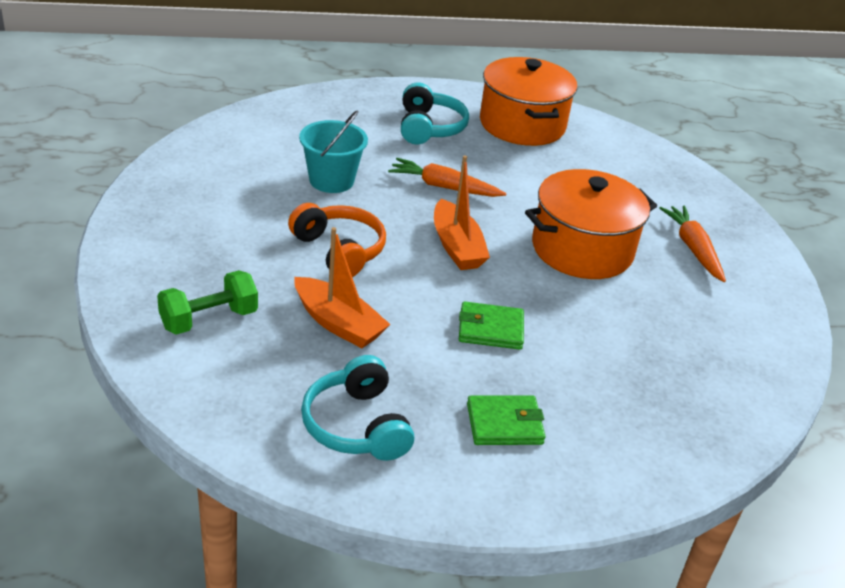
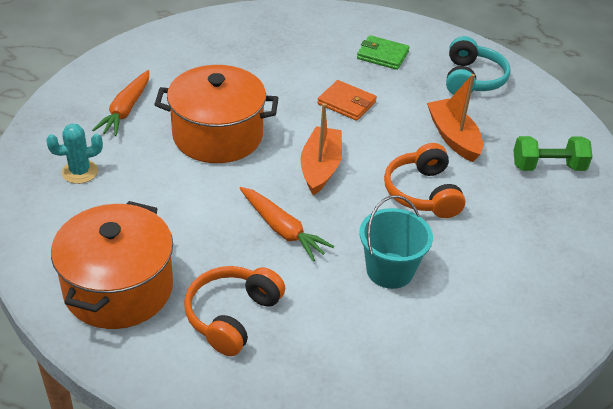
camera: 150 degrees left, 5 degrees up
turquoise headphones [401,82,469,144] -> orange headphones [184,266,285,356]
green wallet [459,301,524,350] -> orange wallet [317,80,377,121]
none -> turquoise cactus [46,124,103,184]

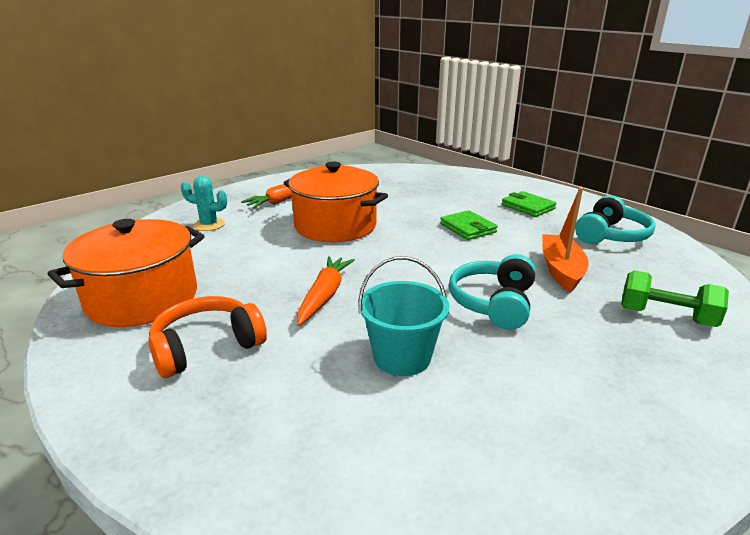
camera: 30 degrees right, 15 degrees down
orange carrot [240,187,334,261] -> orange carrot turned 150 degrees counterclockwise [297,256,355,326]
orange boat [300,103,342,195] -> none
orange wallet [317,80,377,121] -> green wallet [440,210,498,240]
orange headphones [384,143,466,218] -> turquoise headphones [449,254,536,330]

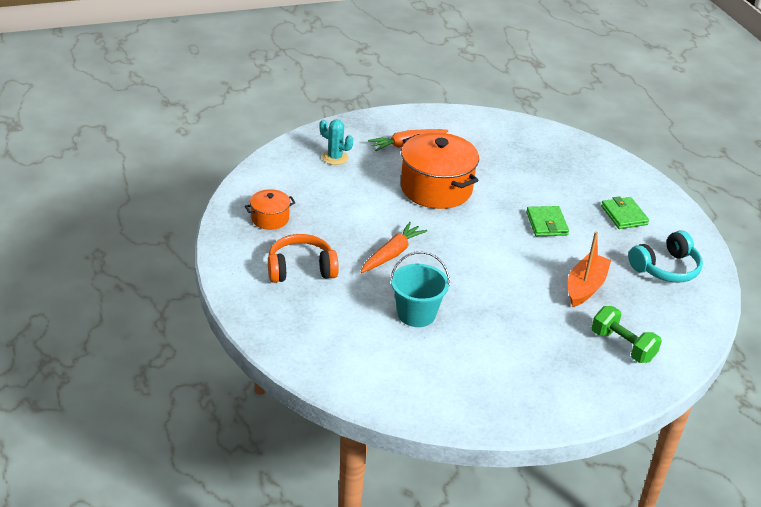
camera: 20 degrees right, 10 degrees up
orange pot [48,219,205,327] -> orange pot [245,189,295,230], size x0.50
turquoise headphones [449,254,536,330] -> none

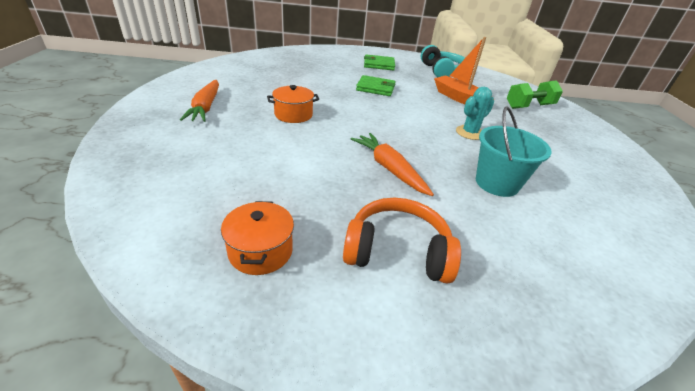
camera: 70 degrees left, 0 degrees up
orange headphones [268,234,339,283] -> orange headphones turned 90 degrees clockwise [343,198,461,284]
turquoise cactus [319,119,353,165] -> turquoise cactus moved to [456,87,494,140]
orange pot [401,132,479,209] -> orange pot [267,85,319,123], size x0.50

